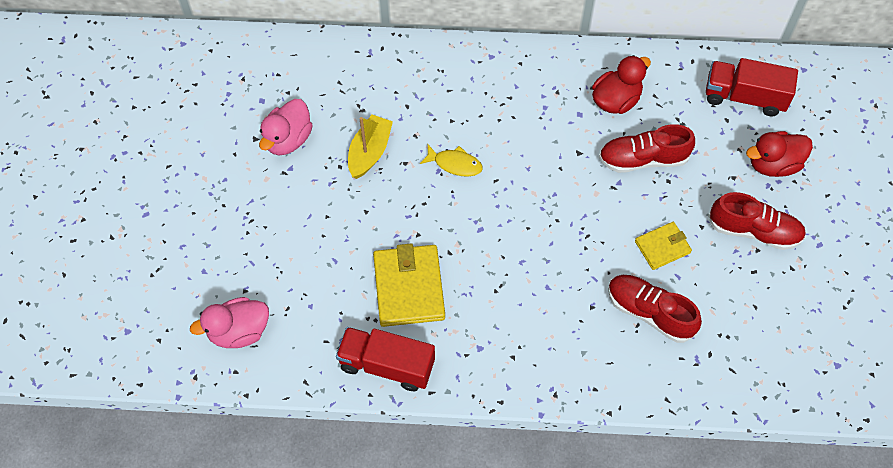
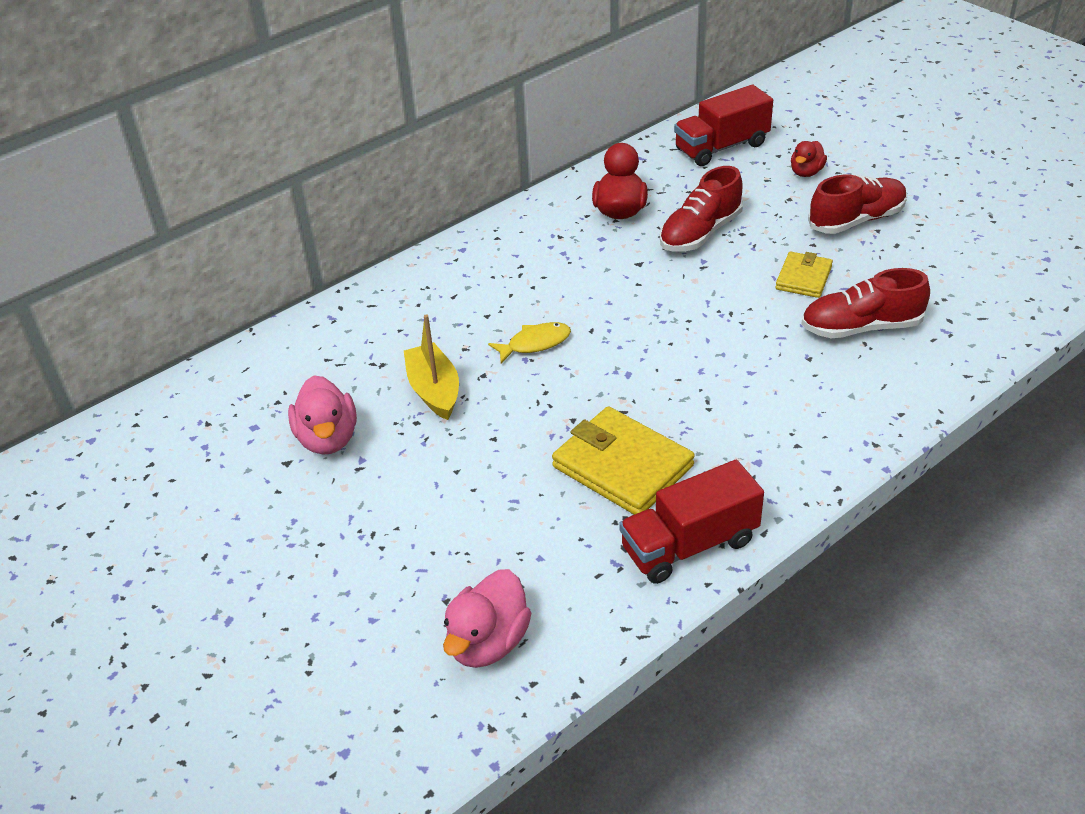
camera: 40 degrees left, 20 degrees down
red duck [746,131,813,177] -> red duck [791,141,827,177], size x0.63

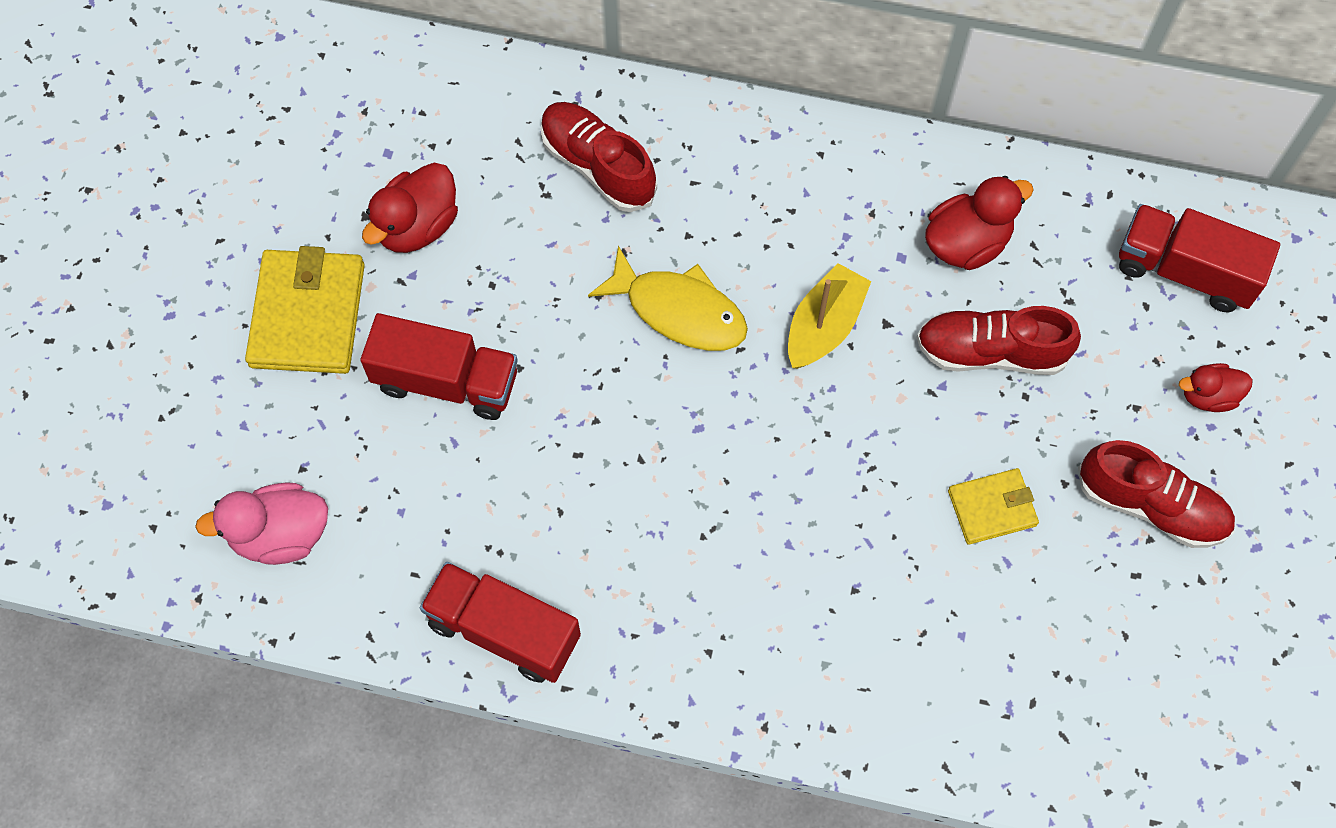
camera: 50 degrees right, 25 degrees up
pink duck [288,375,357,455] -> red duck [362,163,458,253]
yellow boat [404,314,459,420] -> yellow boat moved to [788,263,871,369]
yellow fish [488,322,571,364] -> yellow fish [588,246,748,351], size x1.57
yellow wallet [552,406,695,515] -> yellow wallet moved to [245,246,365,374]
red shoe [801,268,930,338] -> red shoe moved to [541,102,657,212]
none -> red truck [361,313,518,420]

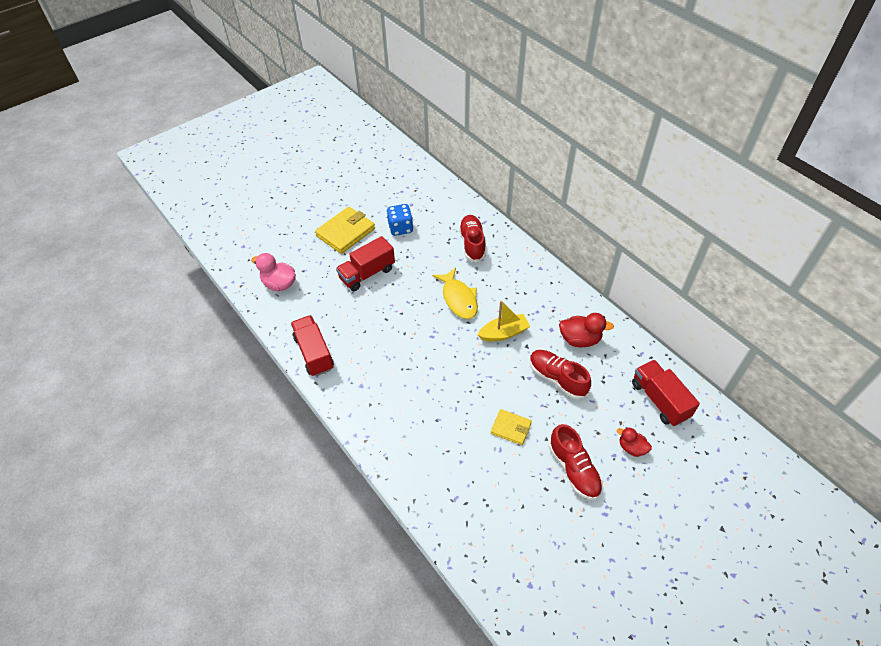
camera: 40 degrees right, 15 degrees down
red truck [361,313,518,420] -> red truck turned 90 degrees clockwise [336,236,395,291]
red duck [362,163,458,253] -> blue dice [387,204,413,236]

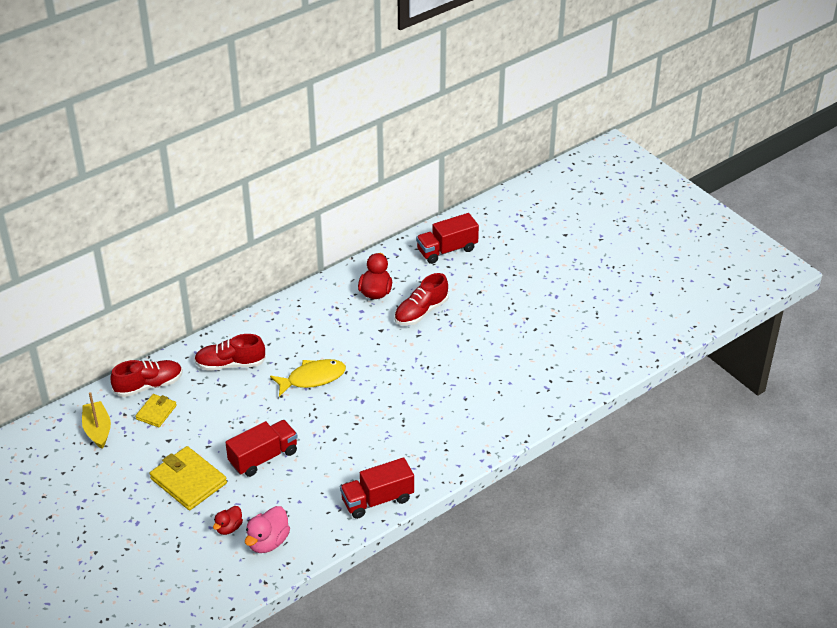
camera: 90 degrees left, 10 degrees down
red truck [336,236,395,291] -> red truck turned 90 degrees counterclockwise [225,420,298,477]
blue dice [387,204,413,236] -> none
yellow boat [478,300,530,341] -> yellow boat moved to [82,392,111,449]
yellow wallet [491,409,532,445] -> yellow wallet moved to [135,394,177,427]
red shoe [549,424,603,500] -> red shoe moved to [110,360,183,397]
red duck [617,427,652,457] -> red duck moved to [213,506,243,535]

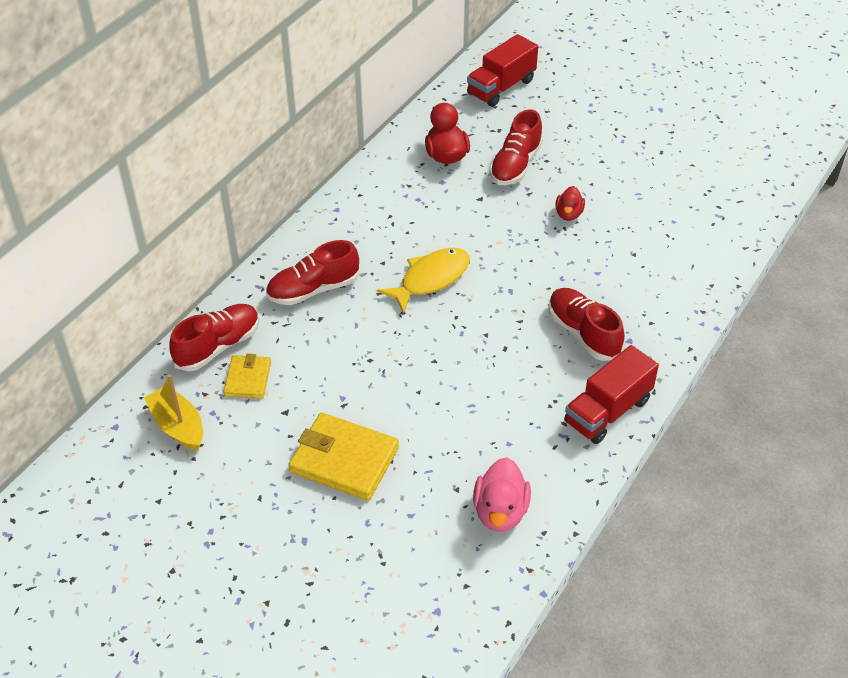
camera: 20 degrees left, 5 degrees up
red duck [213,506,243,535] -> red duck moved to [555,186,585,221]
red truck [225,420,298,477] -> none
none -> red shoe [548,288,625,361]

